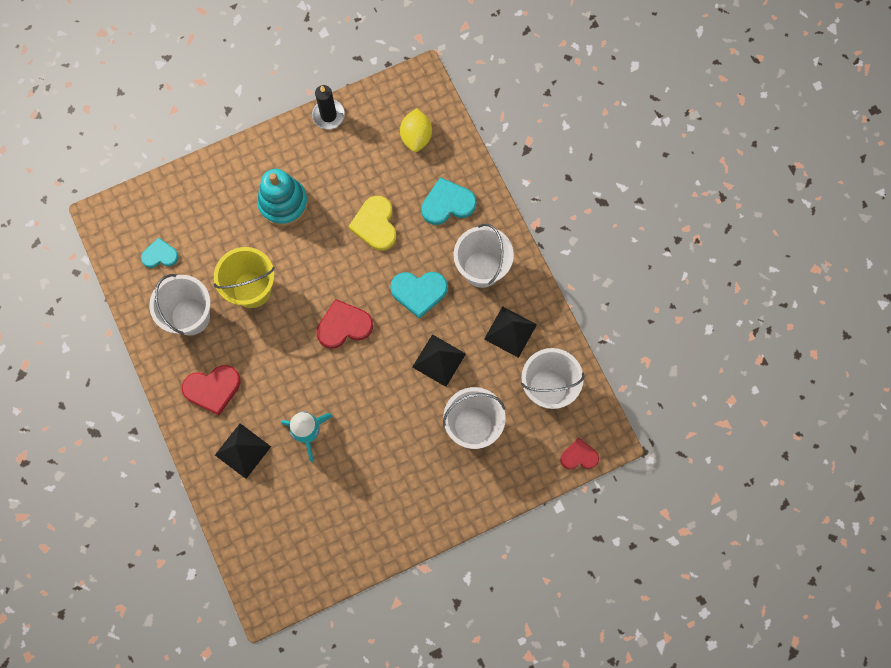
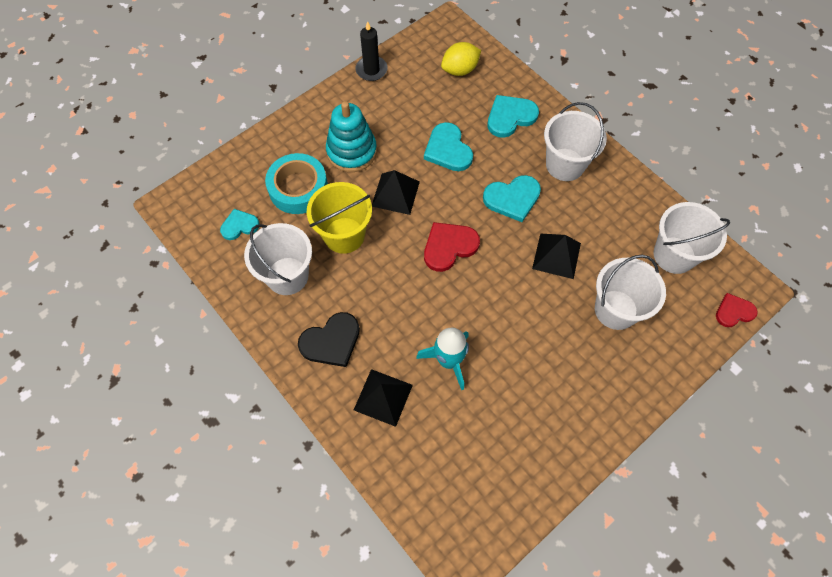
camera: 15 degrees left, 10 degrees down
red heart [182,365,241,415] -> black heart [298,312,360,367]
yellow heart [348,196,396,251] -> turquoise heart [424,122,473,171]
yellow lemon [400,108,432,152] -> yellow lemon turned 75 degrees clockwise [441,42,481,76]
black pyramid [484,306,537,358] -> black pyramid moved to [372,170,420,215]
none -> turquoise tape [265,153,328,214]

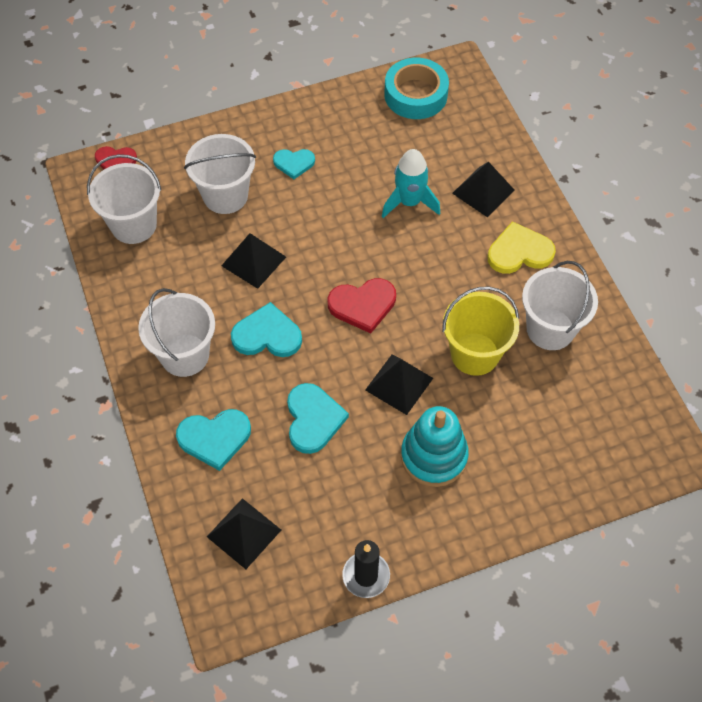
camera: 160 degrees left, 5 degrees down
turquoise heart [220,209,259,240] -> turquoise heart moved to [273,149,315,179]
turquoise tape [265,153,328,214] -> turquoise tape moved to [385,58,449,119]
black heart [298,312,360,367] -> yellow heart [488,221,556,274]
yellow lemon [441,42,481,76] -> black pyramid [207,498,281,569]

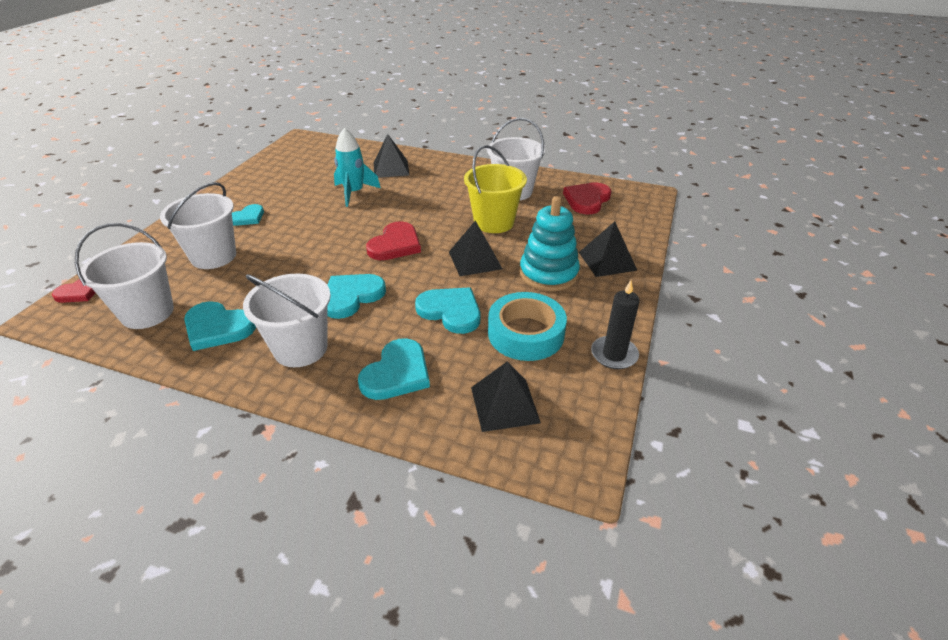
camera: 50 degrees left, 20 degrees down
black pyramid [221,233,286,289] -> black pyramid moved to [579,221,637,277]
turquoise tape [385,58,449,119] -> turquoise tape moved to [488,292,567,361]
yellow heart [488,221,556,274] -> none
none -> turquoise heart [184,301,256,351]
none -> red heart [563,182,611,214]

